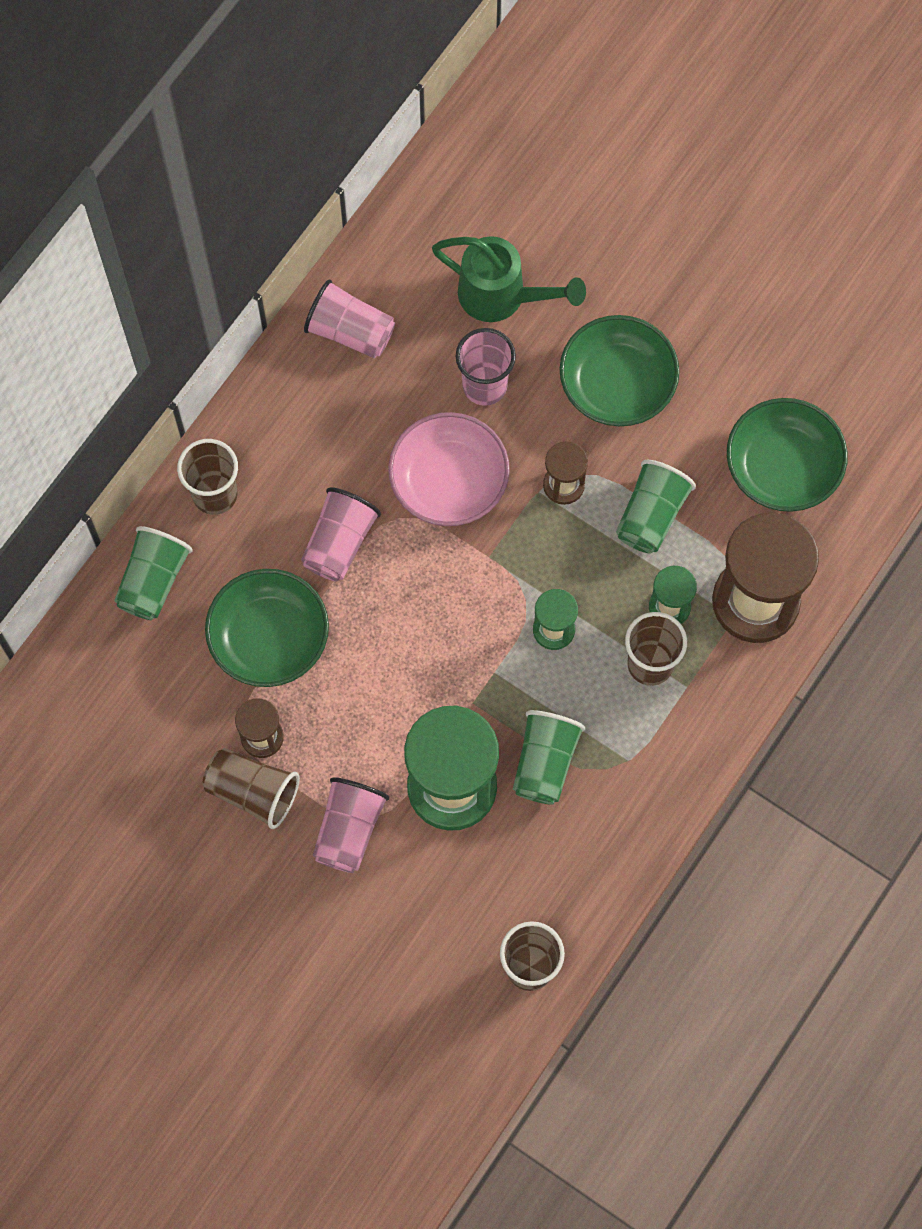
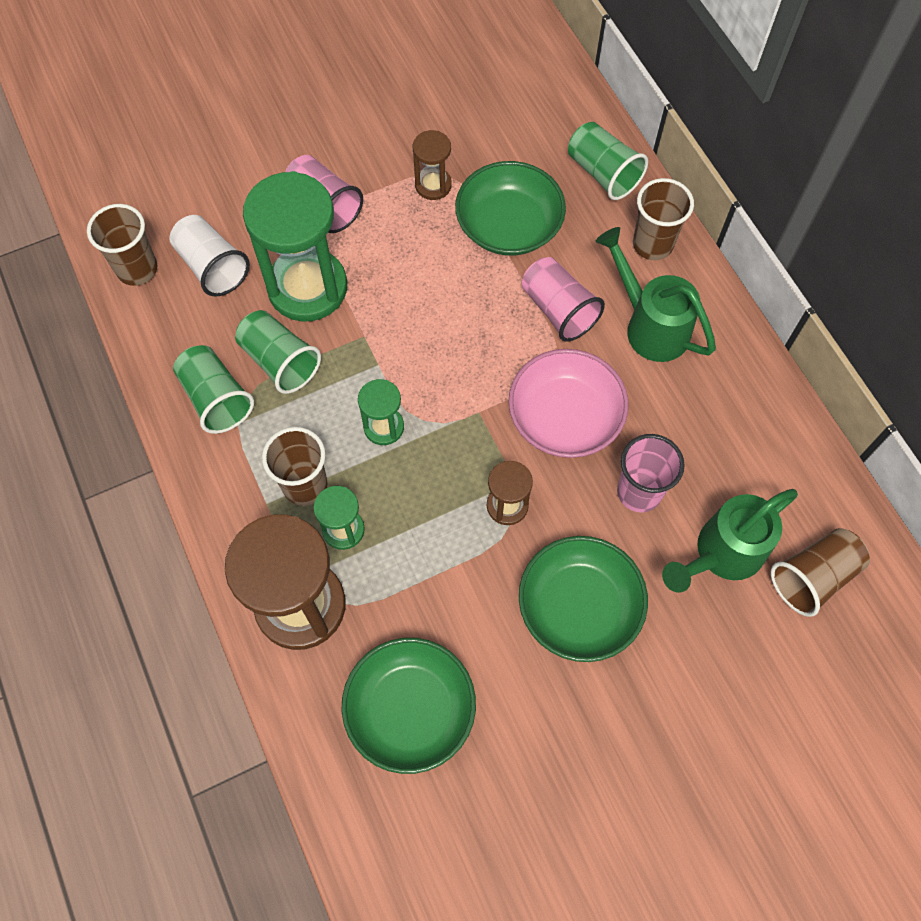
camera: 120 degrees right, 5 degrees down
brown cup [203,748,300,829] -> brown cup moved to [771,528,870,617]
pink cup [304,280,395,358] -> none
green cup [616,460,696,553] -> green cup moved to [173,345,254,434]
none -> white cup [169,215,250,297]
none -> green watering can [596,227,716,362]

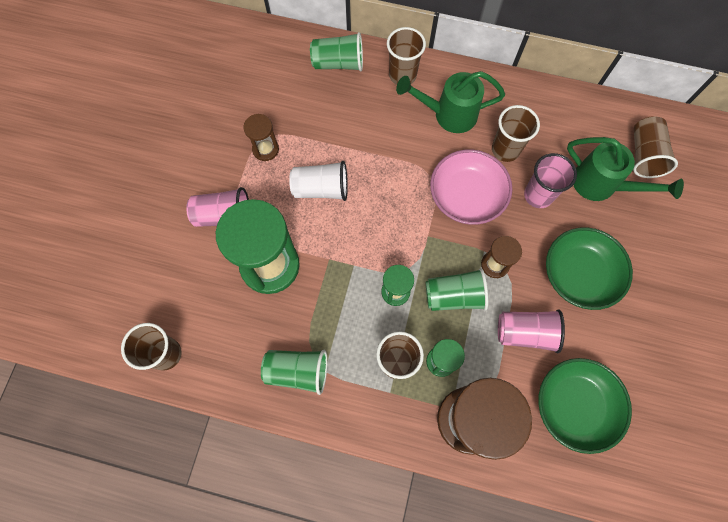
camera: 50 degrees left, 5 degrees up
white cup [169,215,250,297] -> white cup moved to [289,161,348,201]
green cup [235,310,321,394] -> green cup moved to [426,268,488,311]
green bowl [455,161,566,256] -> none
pink cup [522,257,605,342] -> pink cup moved to [498,310,565,353]
green watering can [662,489,798,593] -> green watering can turned 60 degrees counterclockwise [567,137,684,201]
none -> brown cup [492,105,540,162]

